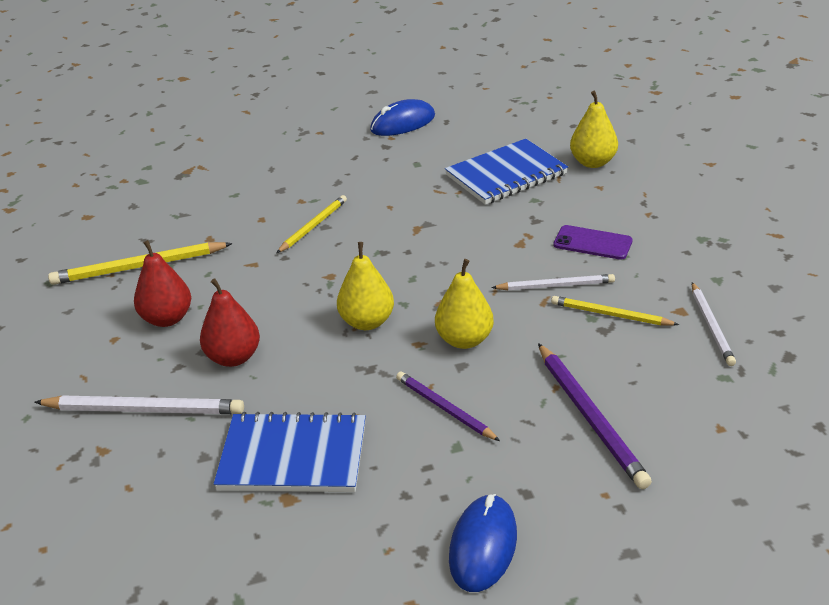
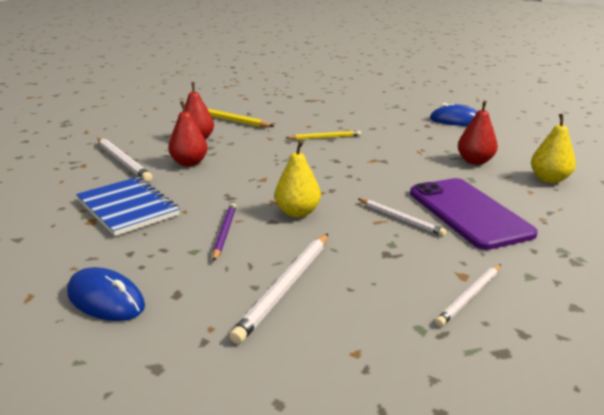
camera: 45 degrees right, 10 degrees down
yellow pear [337,242,394,330] -> none
blue notebook [445,139,568,205] -> red pear [458,100,498,165]
blue mouse [449,494,517,592] -> blue mouse turned 60 degrees clockwise [67,267,145,321]
purple pencil [538,343,652,489] -> white pencil [230,234,328,344]
yellow pencil [551,296,679,326] -> none
purple phone [553,225,633,260] -> purple phone [410,178,538,250], size x2.02

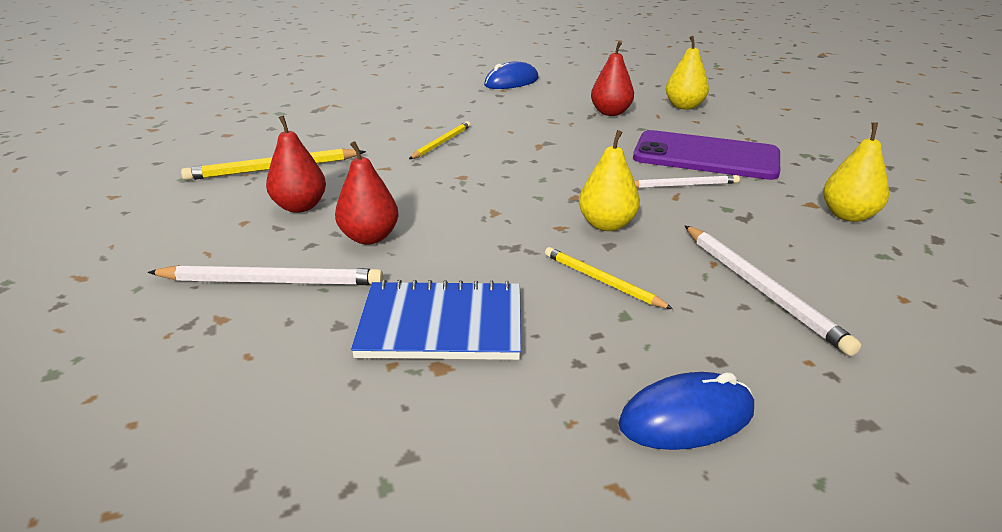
camera: 50 degrees left, 5 degrees up
purple pencil [213,203,236,261] -> yellow pencil [545,247,673,309]
white pencil [435,264,501,327] -> yellow pear [823,123,889,222]

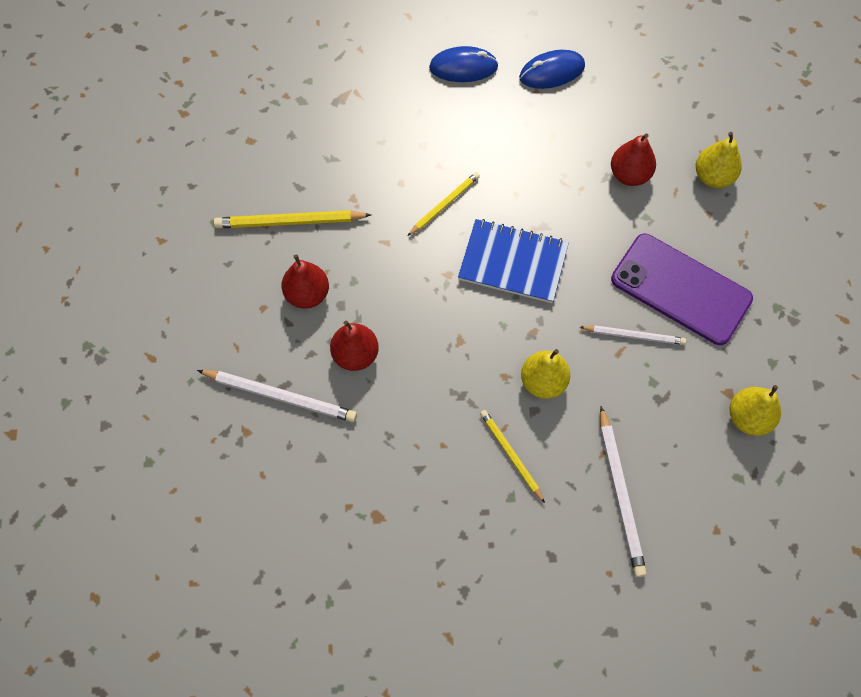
camera: 15 degrees right, 35 degrees up
blue notebook [351,280,521,360] -> blue notebook moved to [458,219,569,303]
blue mouse [619,372,754,450] -> blue mouse moved to [429,46,499,82]

